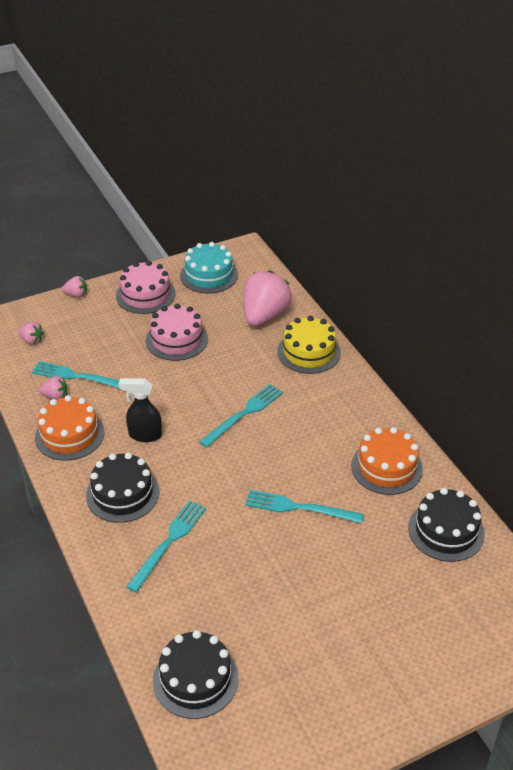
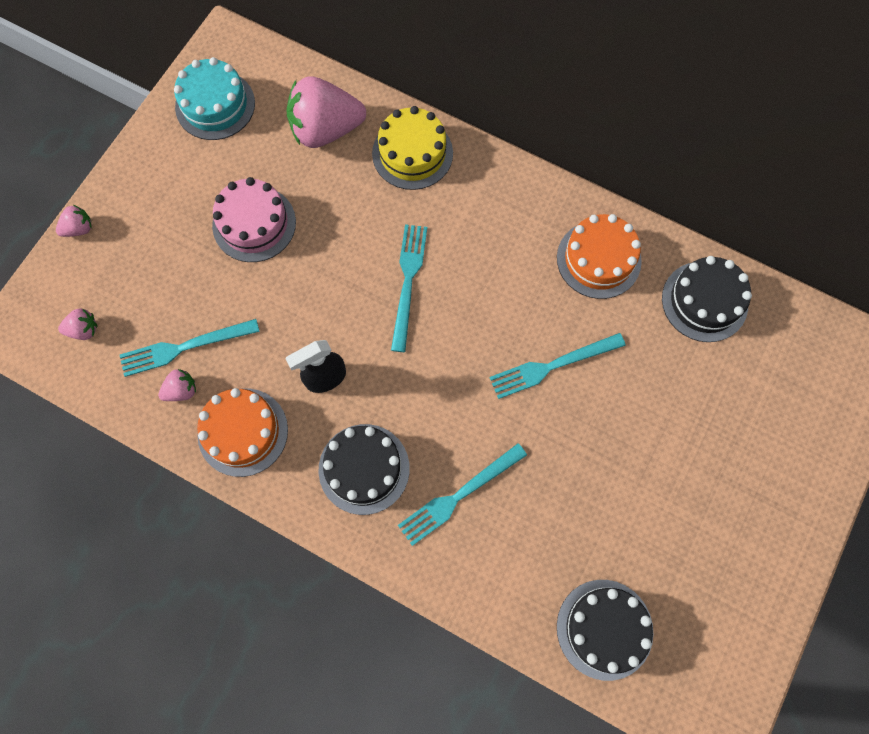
camera: 35 degrees left, 30 degrees up
pink cake [116,261,176,314] -> none
turquoise fork [126,500,206,592] -> turquoise fork turned 120 degrees counterclockwise [398,443,527,546]
pink strawberry [243,270,292,326] -> pink strawberry turned 90 degrees counterclockwise [286,76,366,148]

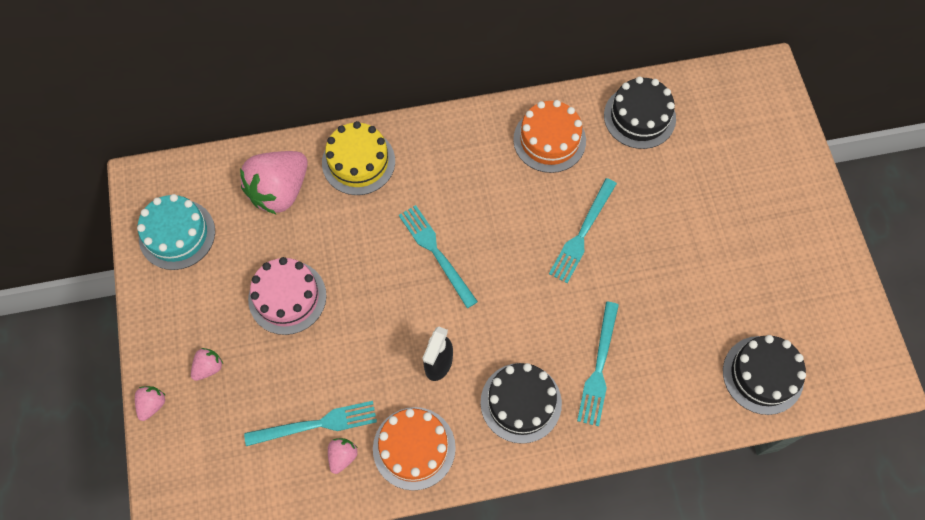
camera: 40 degrees left, 5 degrees down
pink strawberry [58,308,97,340] -> pink strawberry moved to [191,348,223,381]
turquoise fork [120,319,260,377] -> turquoise fork turned 135 degrees counterclockwise [244,401,377,446]

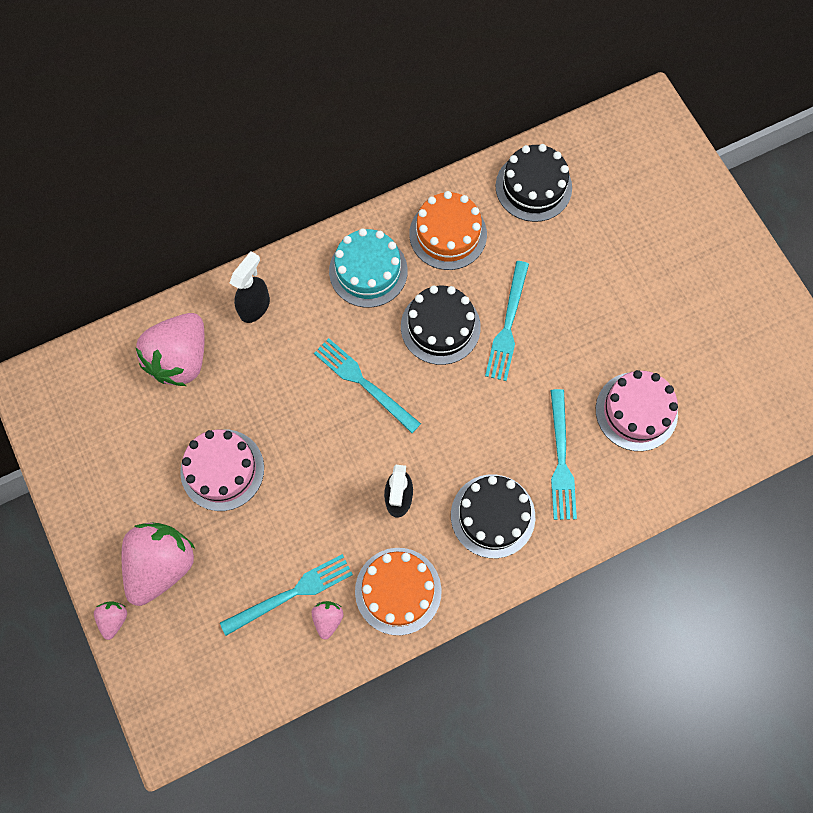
camera: 15 degrees left, 5 degrees up
turquoise cake [137,194,215,270] -> turquoise cake moved to [329,228,408,308]
pink strawberry [191,348,223,381] -> pink strawberry [122,522,195,606], size x2.25
yellow cake [322,121,395,195] -> black spray bottle [230,251,270,323]
black cake [723,335,806,415] -> black cake moved to [401,285,481,365]
none -> pink cake [596,370,678,451]

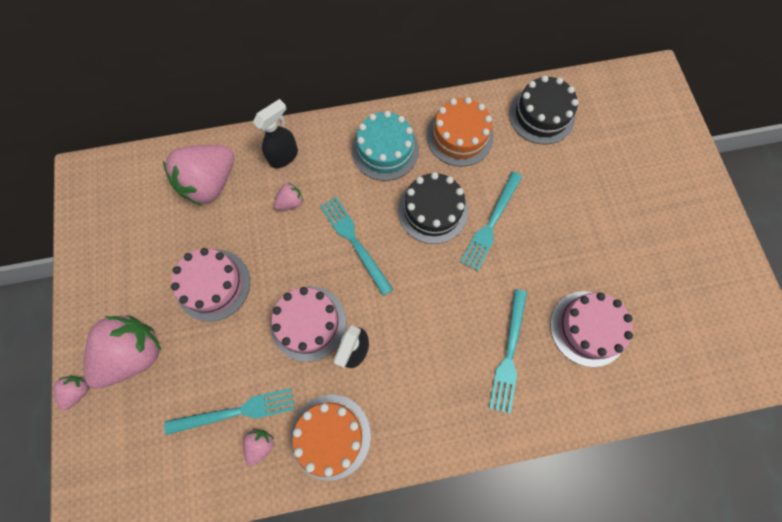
camera: 15 degrees right, 0 degrees up
black cake [451,474,535,558] -> none
none -> pink cake [271,286,346,362]
none -> pink strawberry [274,183,303,210]

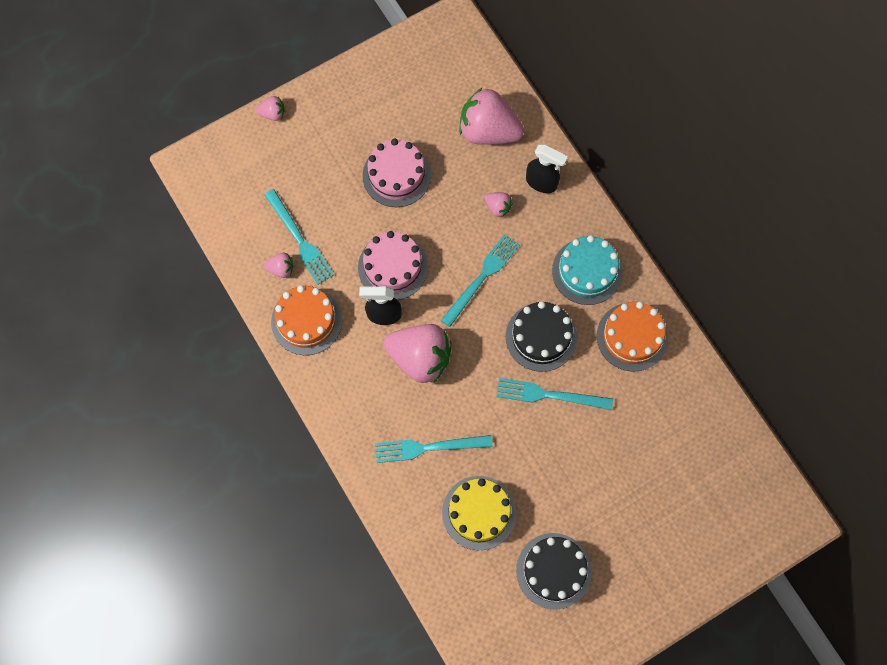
camera: 70 degrees right, 0 degrees up
pink strawberry [84,315,161,389] -> pink strawberry moved to [383,324,452,383]
black cake [509,75,579,144] -> black cake moved to [516,533,592,610]
pink cake [550,291,633,367] -> yellow cake [442,476,516,550]

